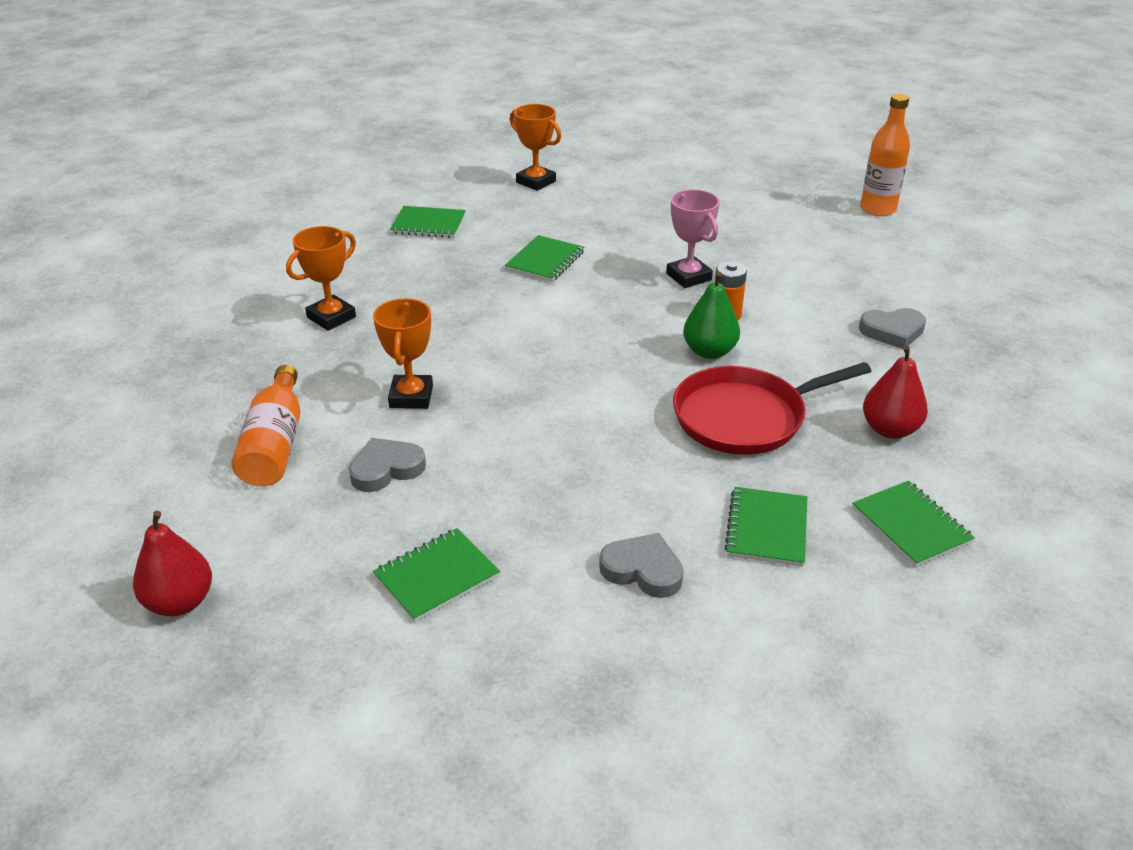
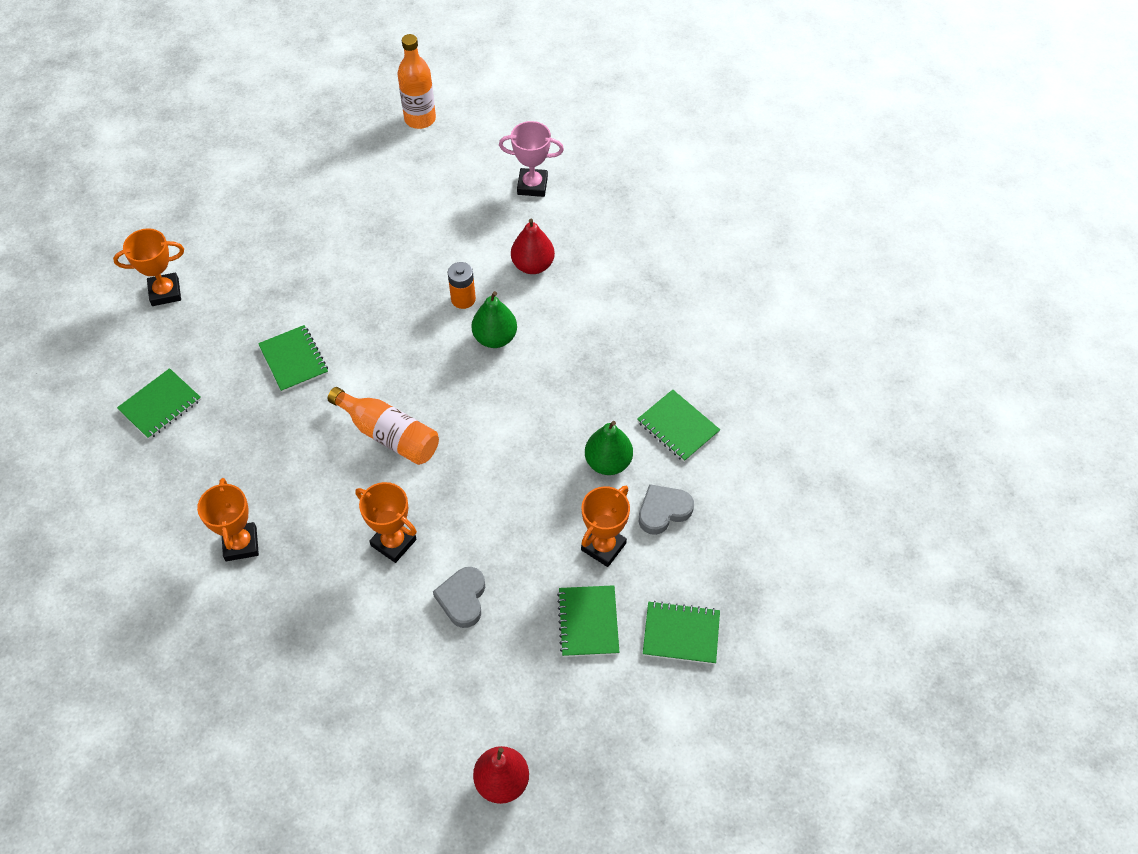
camera: 55 degrees left, 20 degrees up
orange bottle [231,365,301,486] -> orange bottle moved to [327,387,439,465]
pink trophy [666,189,720,288] -> pink trophy moved to [499,121,564,197]
red pan [673,362,871,455] -> none
green notebook [852,480,975,567] -> green notebook moved to [643,601,720,664]
grey heart [859,308,926,349] -> none
red pear [863,345,928,439] -> red pear moved to [511,219,555,274]
none -> orange trophy [581,486,630,567]
none -> green pear [585,421,633,475]

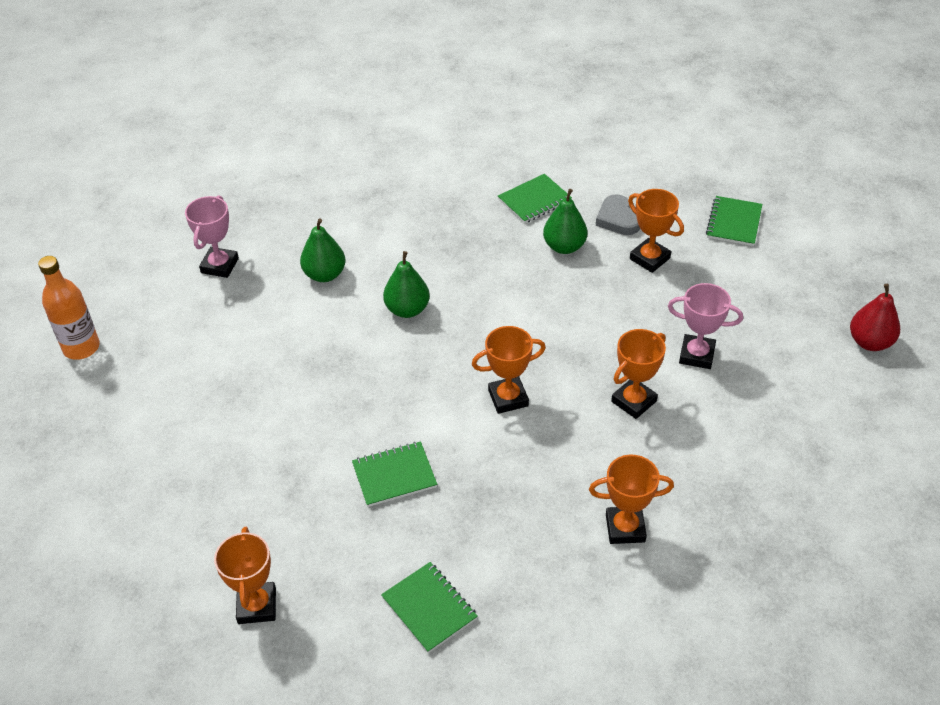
camera: 80 degrees left, 10 degrees down
orange bottle [327,387,439,465] -> orange trophy [472,326,546,414]
grey heart [433,567,485,628] -> pink trophy [668,283,743,369]
orange battery [448,262,476,309] -> none
red pear [511,219,555,274] -> green pear [300,219,345,282]
green notebook [557,585,619,657] -> none

